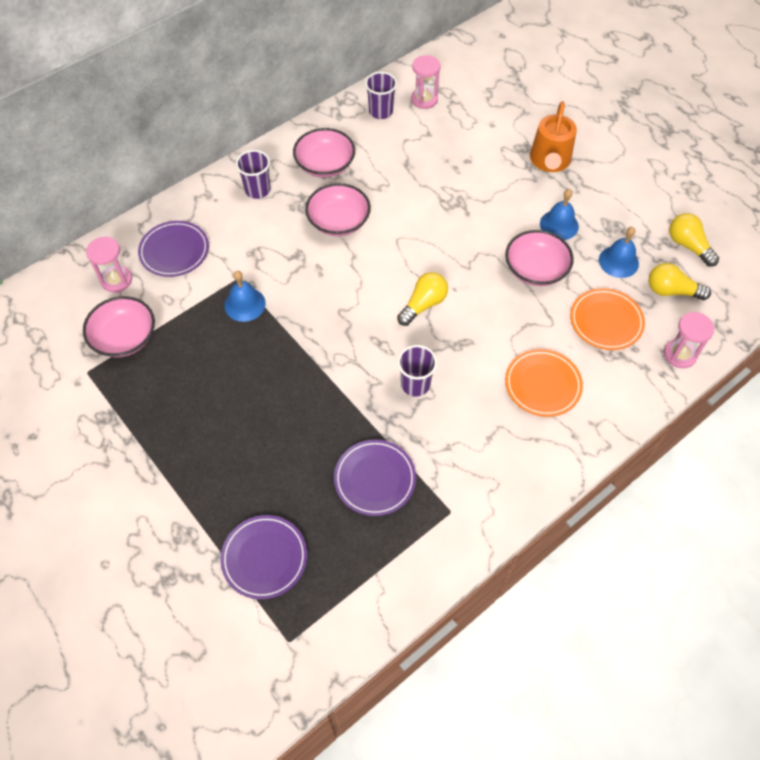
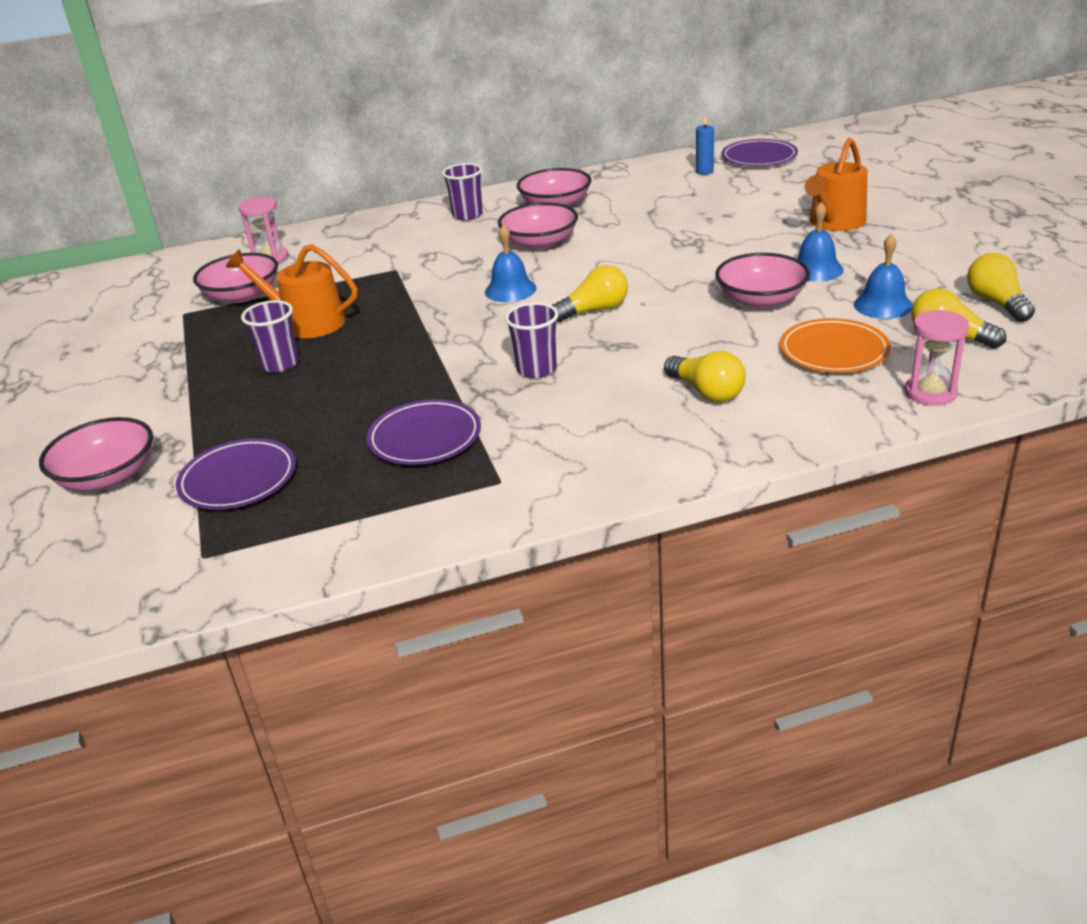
camera: 25 degrees right, 25 degrees down
purple plate [138,221,209,277] -> purple plate moved to [722,139,798,166]
blue bell [224,271,266,322] -> blue bell moved to [485,224,536,302]
purple cup [365,72,397,119] -> purple cup moved to [241,300,299,373]
pink hourglass [411,55,441,109] -> blue candle [696,116,714,175]
orange plate [505,349,583,417] -> yellow light bulb [664,351,746,402]
none -> pink bowl [39,417,153,491]
none -> orange watering can [226,244,357,338]

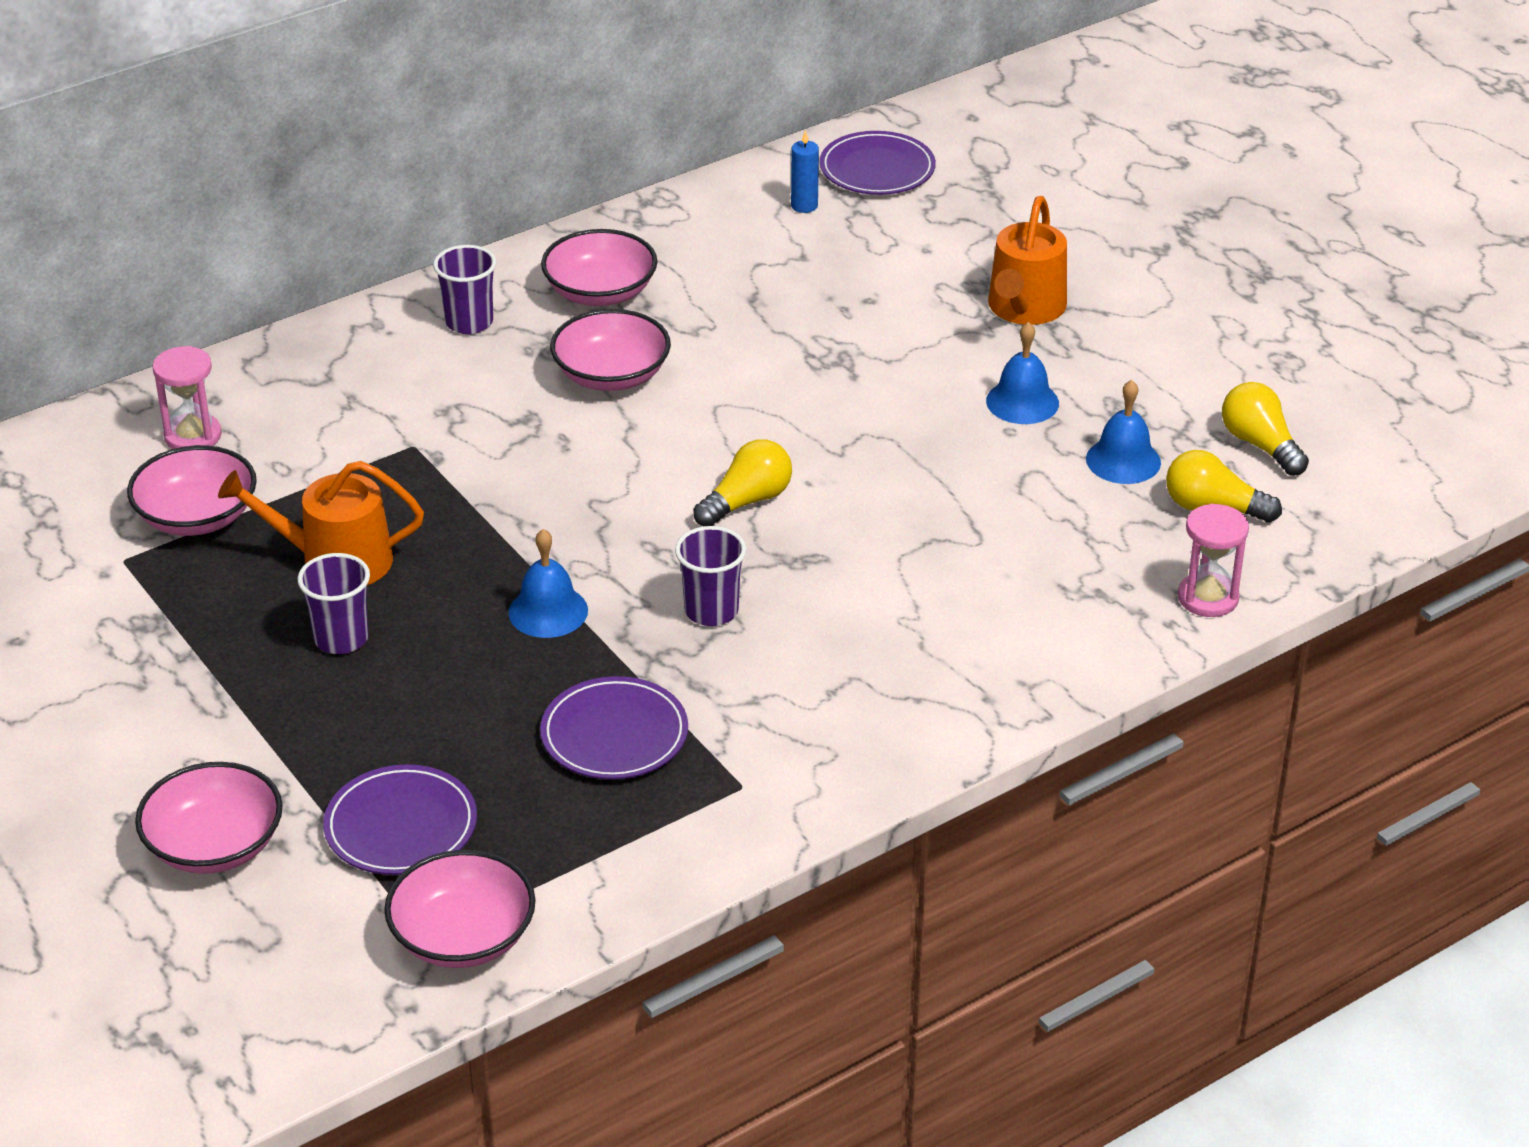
camera: 20 degrees left, 5 degrees up
blue bell [485,224,536,302] -> blue bell moved to [508,529,588,638]
yellow light bulb [664,351,746,402] -> none
pink bowl [715,253,810,308] -> pink bowl moved to [384,850,536,968]
orange plate [780,318,891,373] -> none

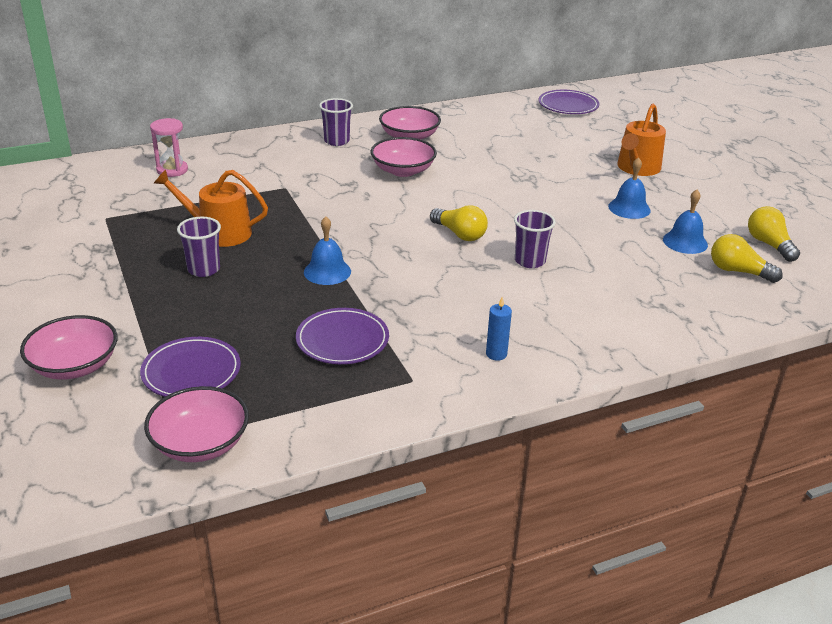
camera: 10 degrees right, 5 degrees down
pink bowl [127,445,257,536] -> none
purple cup [675,526,746,626] -> purple cup moved to [514,210,556,268]
yellow light bulb [693,439,792,526] -> yellow light bulb turned 75 degrees clockwise [430,205,488,241]
blue candle [791,130,819,213] -> blue candle moved to [486,297,512,361]
pink hourglass [1178,504,1249,617] -> none

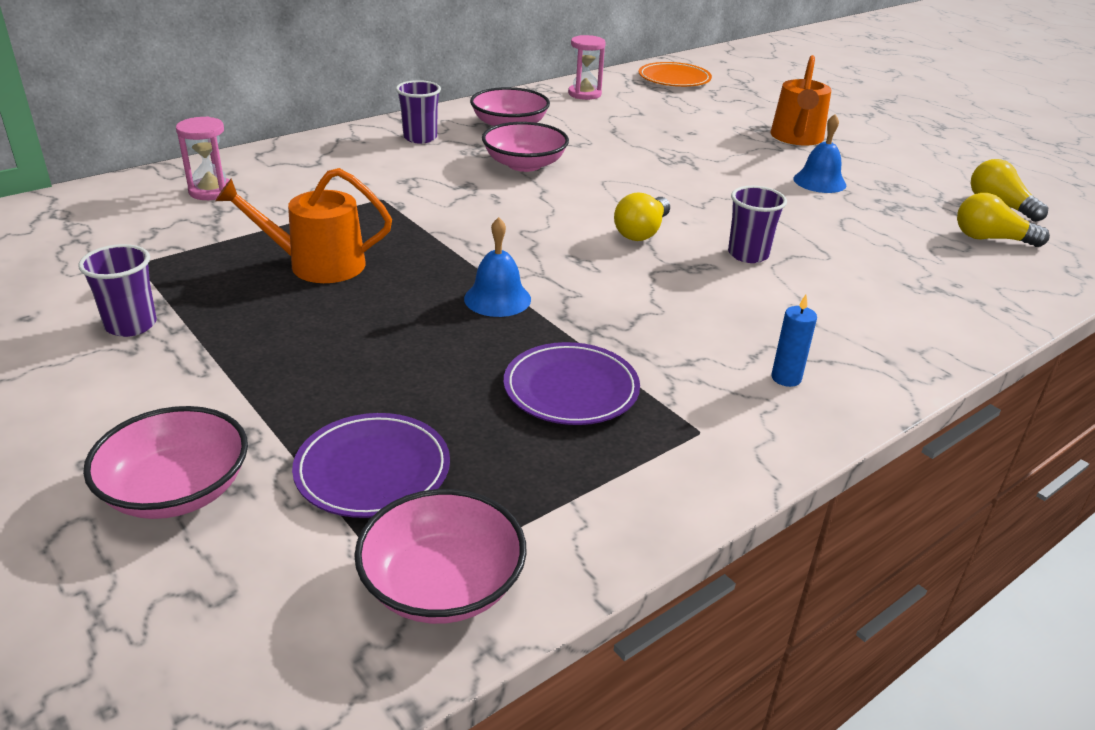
camera: 15 degrees left, 0 degrees up
purple cup [177,217,221,277] -> purple cup moved to [78,244,157,337]
yellow light bulb [430,205,488,241] -> yellow light bulb turned 90 degrees clockwise [614,192,670,241]
purple plate [539,90,599,114] -> orange plate [639,62,712,87]
blue bell [663,190,708,254] -> none
none -> pink hourglass [568,35,606,100]

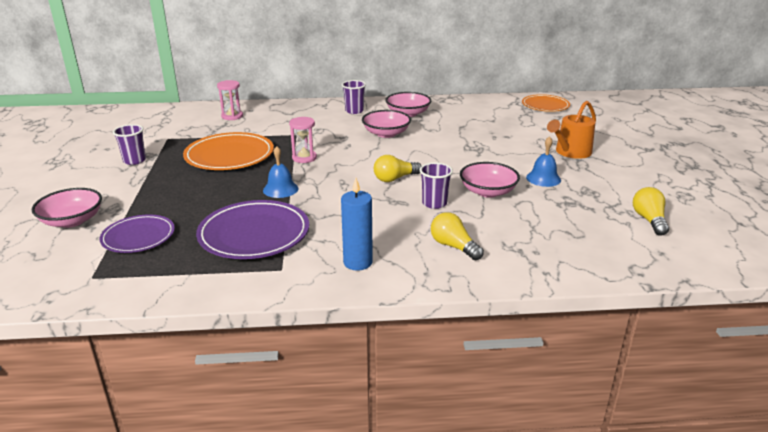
camera: 35 degrees right, 5 degrees down
orange watering can [215,168,392,283] -> orange plate [183,132,274,170]
pink bowl [354,489,527,624] -> pink bowl moved to [460,162,520,198]
purple plate [504,342,640,425] -> purple plate [196,200,309,259], size x1.57
pink hourglass [568,35,606,100] -> pink hourglass moved to [289,117,317,163]
blue candle [771,295,817,387] -> blue candle [341,178,373,271], size x1.69
yellow light bulb [957,193,1050,247] -> yellow light bulb moved to [431,212,484,260]

